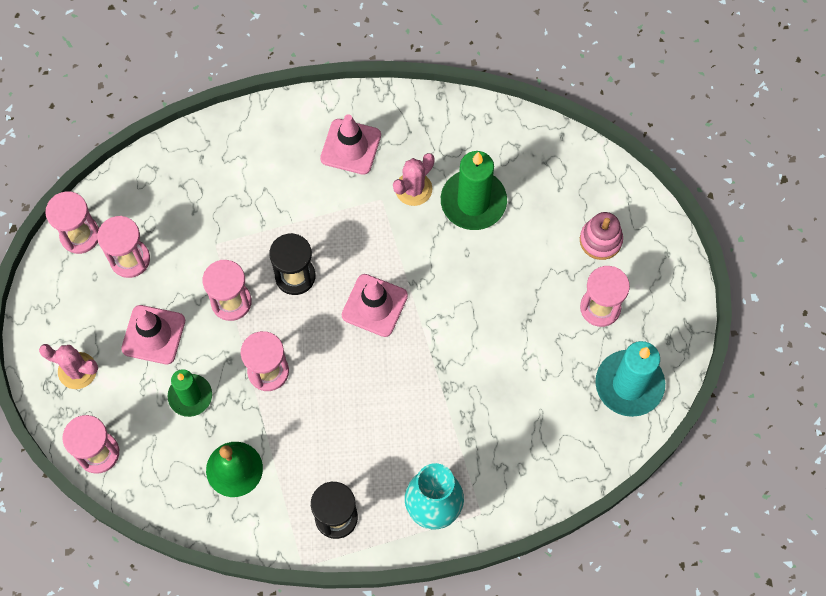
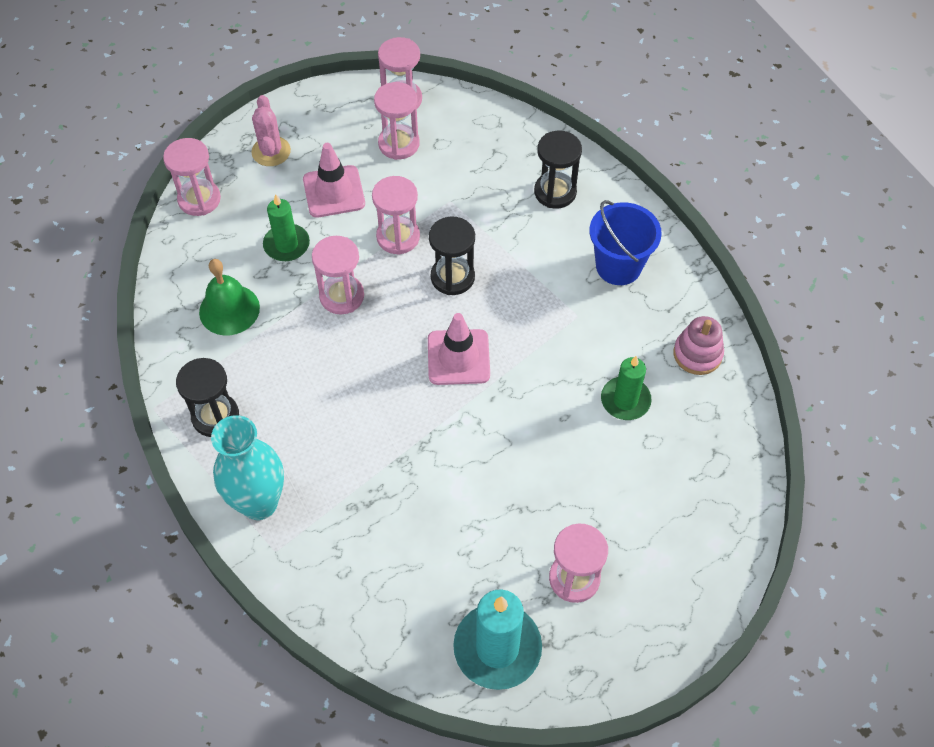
camera: 65 degrees right, 10 degrees down
pink traffic cone [320,114,381,175] -> blue bucket [589,200,662,285]
pink cactus [393,153,435,206] -> none
green candle [441,151,507,230] -> green candle [601,356,652,420], size x0.64
pink stacking toy [580,212,623,260] -> pink stacking toy moved to [673,316,724,375]
none -> black hourglass [534,131,582,208]

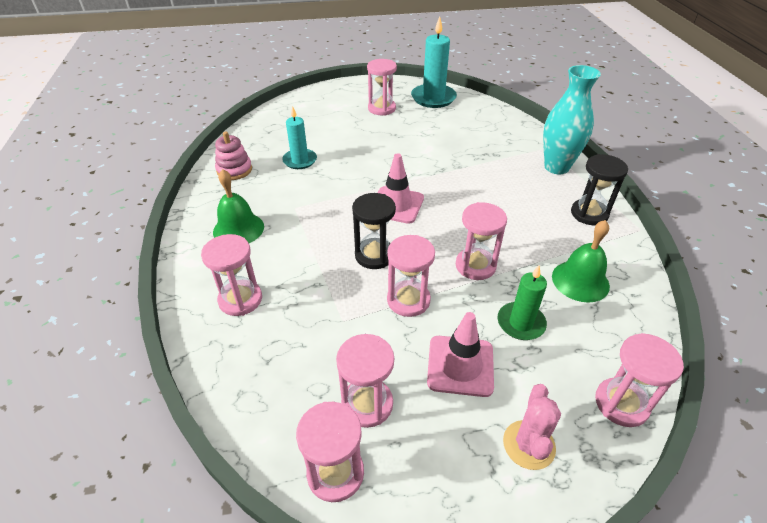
camera: 160 degrees left, 15 degrees down
black hourglass [534,131,582,208] -> pink hourglass [201,234,262,316]
blue bucket [589,200,662,285] -> green bell [213,169,264,243]
green candle [601,356,652,420] -> turquoise candle [282,106,317,169]

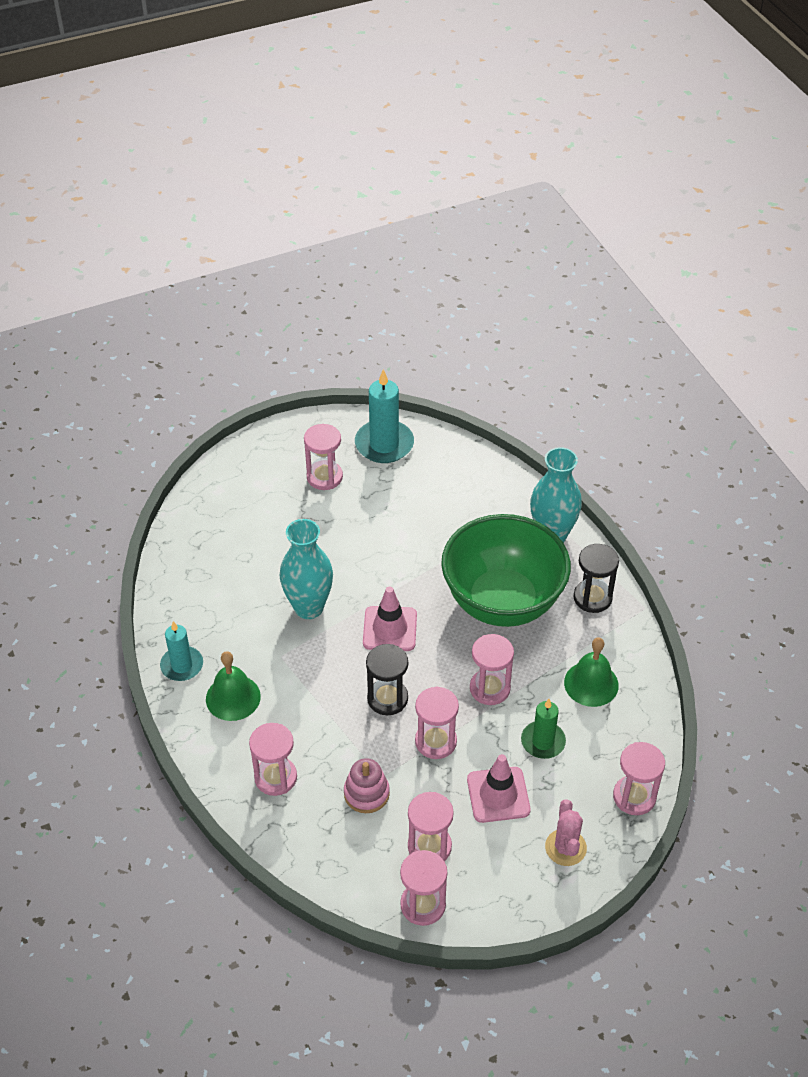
camera: 15 degrees left, 5 degrees up
pink stacking toy [215,131,252,180] -> pink stacking toy moved to [344,758,390,813]
turquoise candle [282,106,317,169] -> turquoise candle moved to [160,621,203,681]
none -> turquoise vase [280,519,333,619]
none -> green bowl [441,514,571,627]

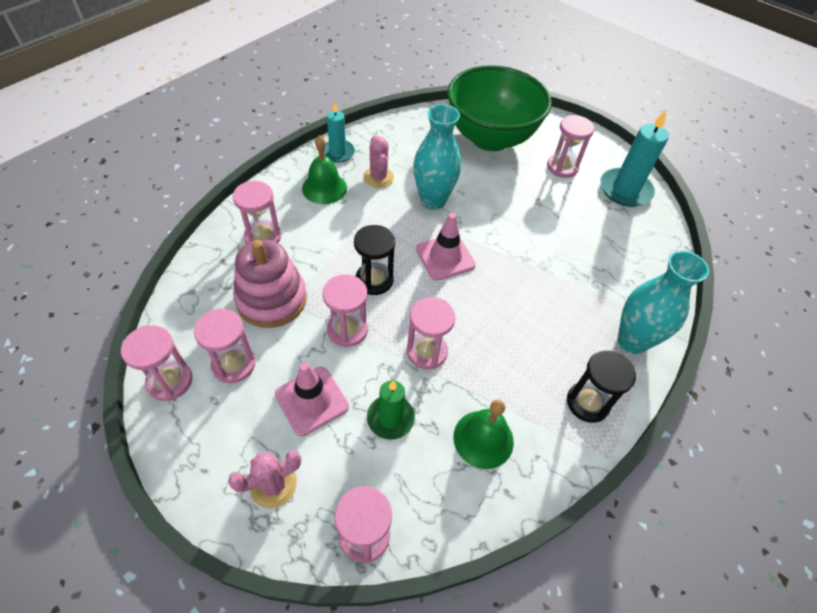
camera: 60 degrees right, 5 degrees up
pink stacking toy [344,758,390,813] -> pink stacking toy [233,239,307,328], size x1.66
green bowl [441,514,571,627] -> green bowl moved to [447,65,552,151]
none -> pink cactus [363,135,394,188]

